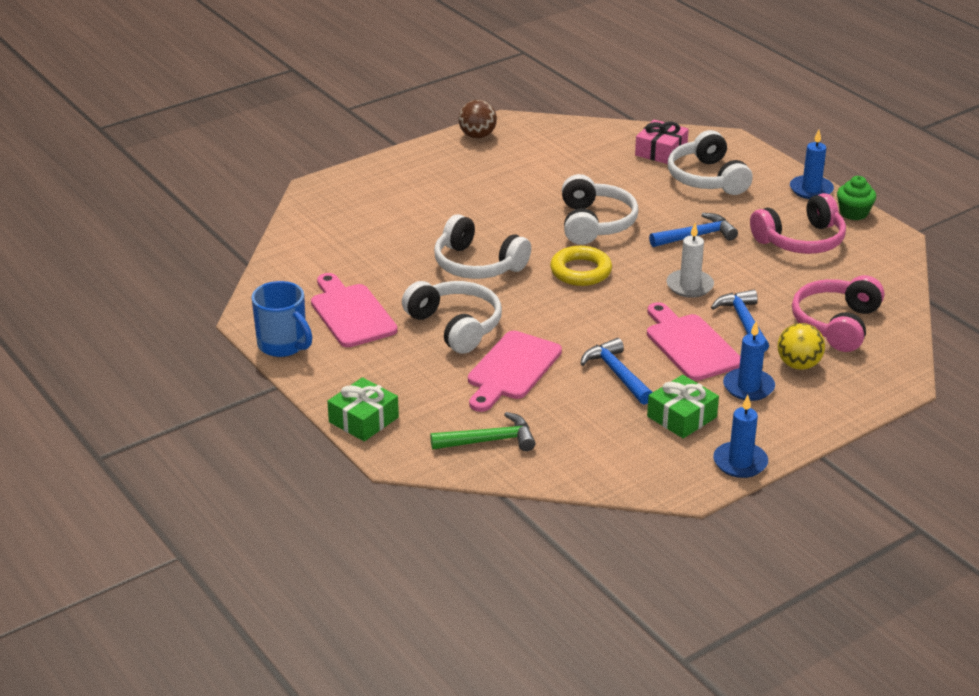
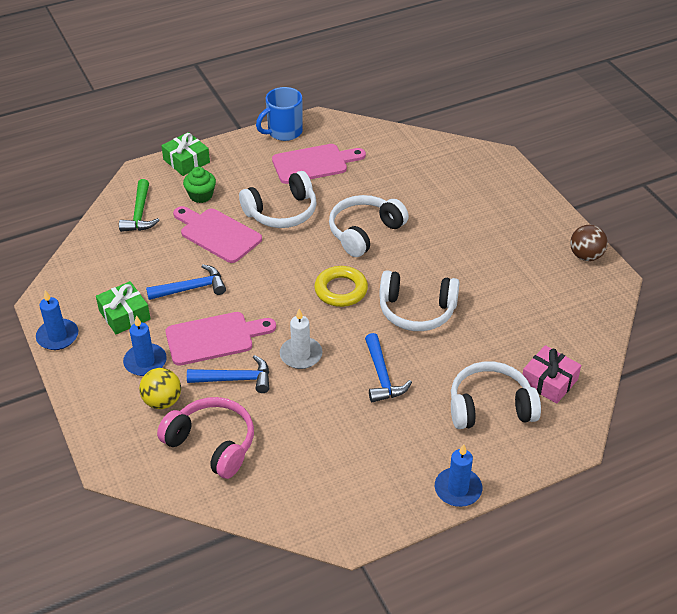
camera: 100 degrees right, 10 degrees up
pink headphones [750,193,846,254] -> none
green cupcake [837,176,876,220] -> green cupcake moved to [183,167,216,203]

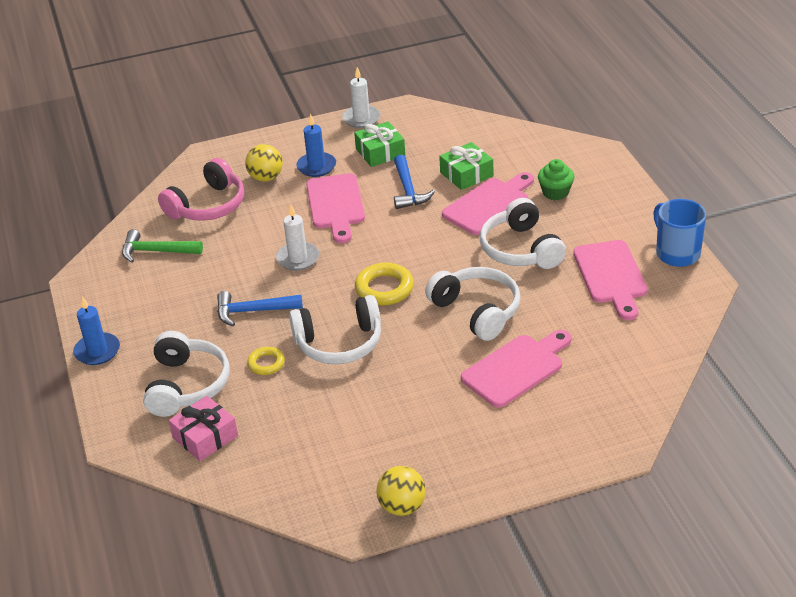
camera: 100 degrees right, 5 degrees down
blue candle [36,290,78,350] -> white candle [342,67,381,128]
green hammer [119,179,160,232] -> green hammer moved to [122,229,203,262]
green gift [161,132,210,176] -> green gift moved to [439,142,494,190]
blue hammer [187,355,269,393] -> none
white headphones [379,270,460,331] -> white headphones turned 120 degrees counterclockwise [289,295,381,364]
brown ball [570,225,608,261] -> yellow ball [376,466,426,516]
none -> yellow ring [247,347,285,375]
none -> pink cutting board [461,330,571,408]

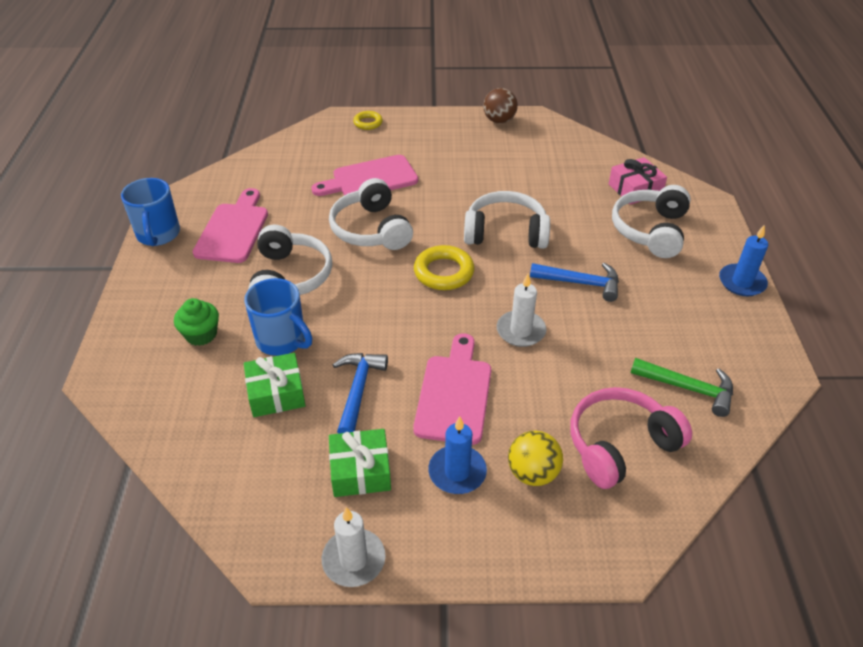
camera: 165 degrees left, 5 degrees up
yellow ring [247,347,285,375] -> yellow ring moved to [353,111,383,130]
yellow ball [376,466,426,516] -> brown ball [483,88,518,124]
pink cutting board [442,172,534,235] -> blue mug [244,278,312,356]

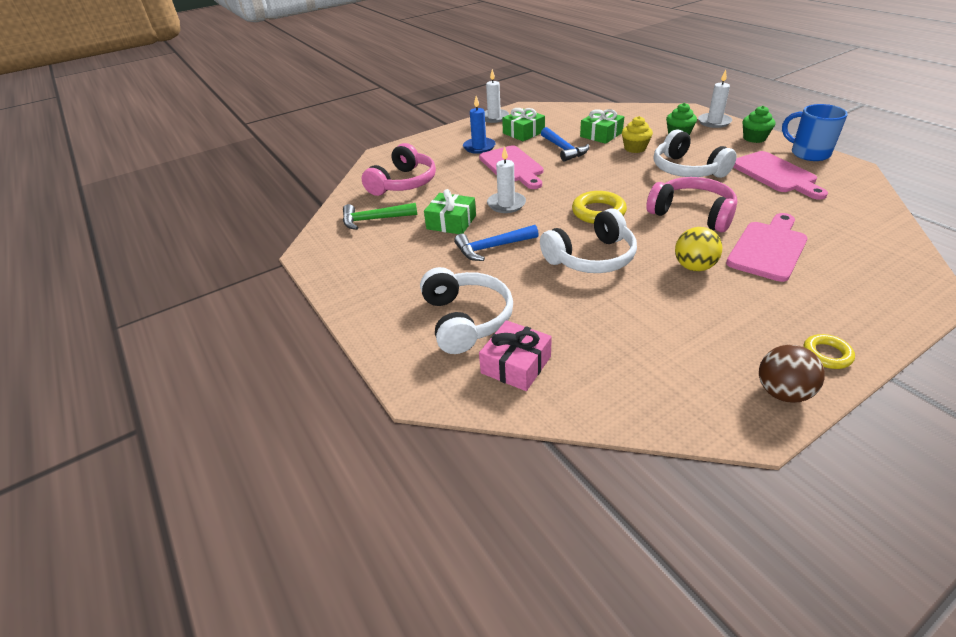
camera: 150 degrees right, 5 degrees down
blue mug [244,278,312,356] -> yellow cupcake [622,116,653,153]
white headphones [329,178,413,250] -> pink headphones [646,177,737,232]
yellow ring [353,111,383,130] -> yellow ring moved to [803,334,855,369]
yellow ball [508,430,563,486] -> yellow ball moved to [675,227,722,271]
blue candle [719,225,768,296] -> none
none -> green gift [424,189,476,234]
none -> white candle [698,70,732,128]
none -> green cupcake [742,106,775,143]

